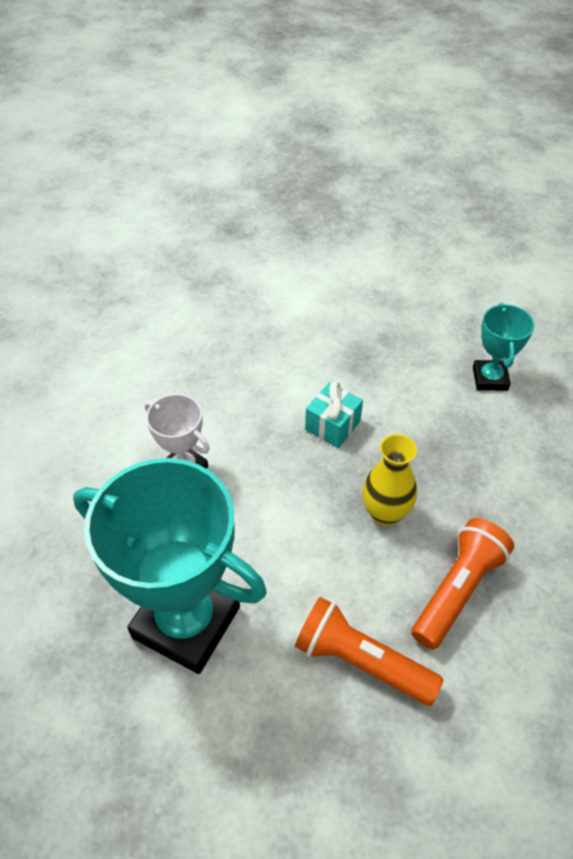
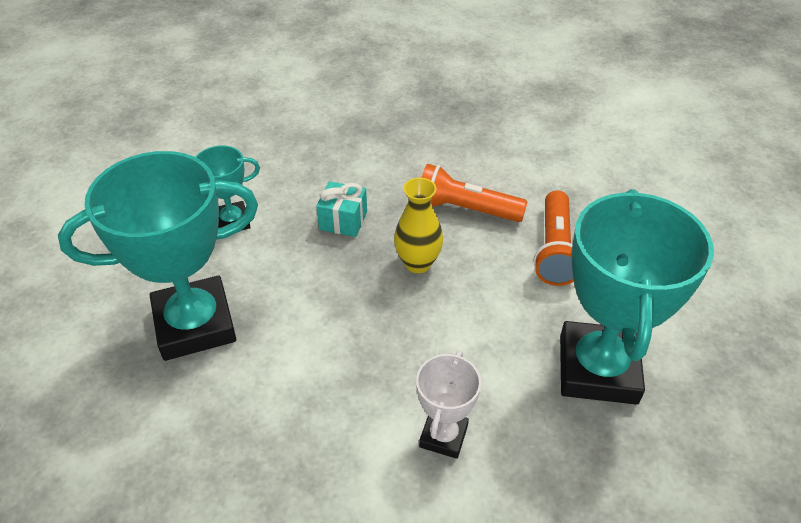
camera: 110 degrees left, 5 degrees down
turquoise gift [305,381,363,448] -> turquoise gift moved to [316,181,367,237]
none -> turquoise trophy [58,151,258,361]

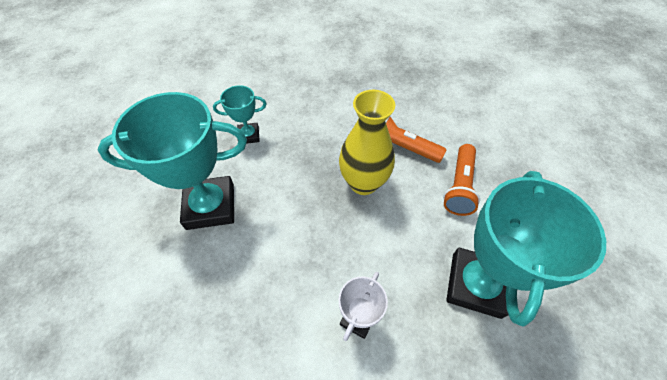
camera: 10 degrees right, 10 degrees up
turquoise gift [316,181,367,237] -> none
yellow vase [394,178,443,273] -> yellow vase [339,90,395,195], size x1.57

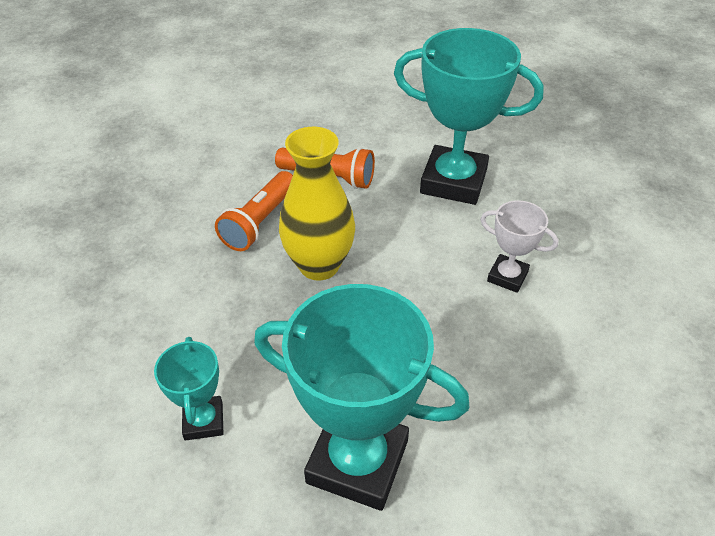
camera: 90 degrees left, 10 degrees down
turquoise trophy [98,92,247,230] -> turquoise trophy turned 60 degrees counterclockwise [254,284,469,511]

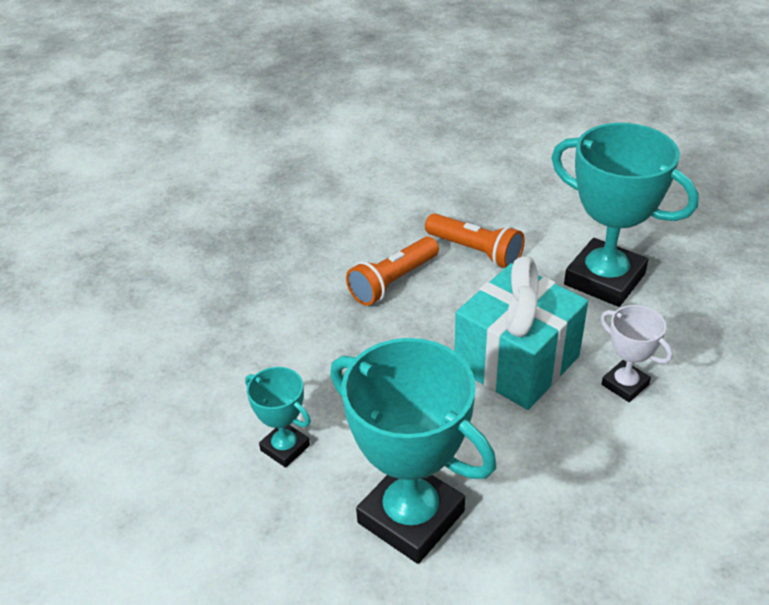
camera: 20 degrees right, 5 degrees down
turquoise trophy [154,337,224,441] -> turquoise trophy turned 60 degrees counterclockwise [245,367,311,468]
yellow vase [279,127,355,280] -> none
none -> turquoise gift [455,257,588,410]

